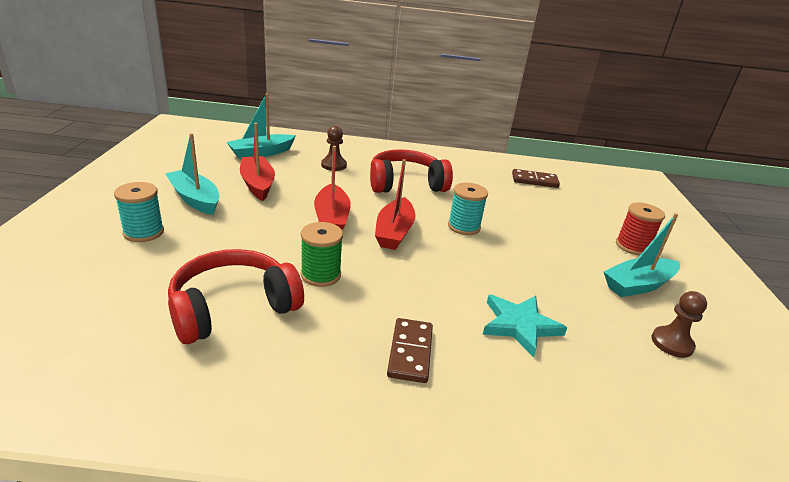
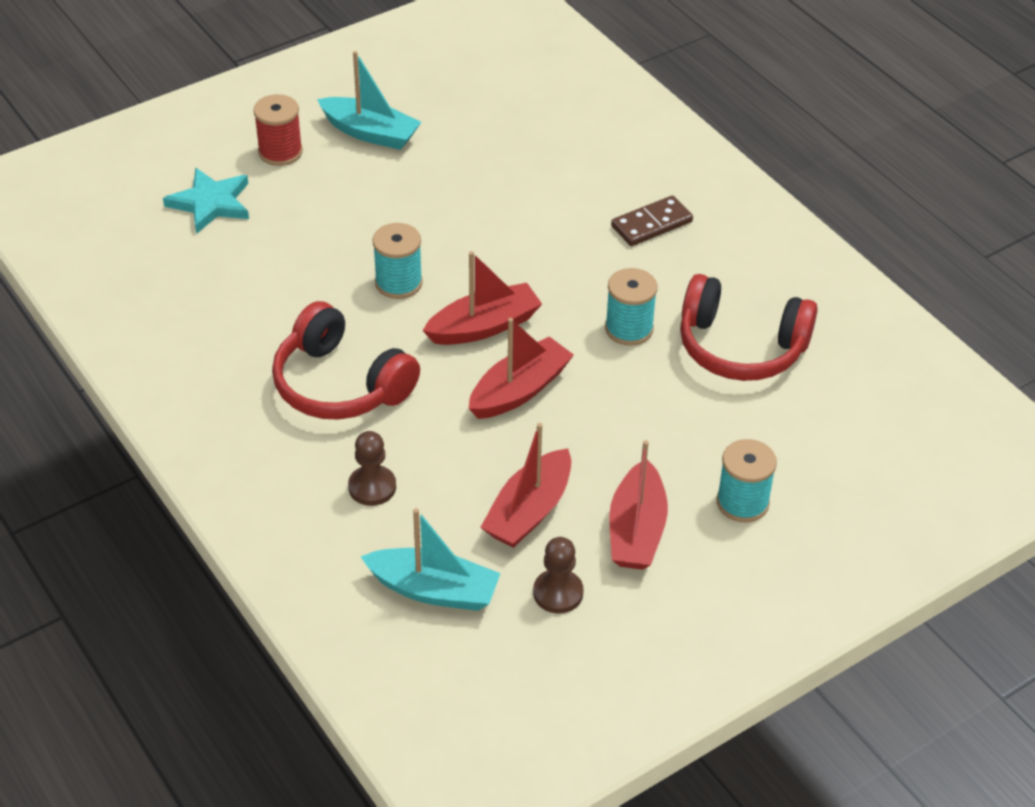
camera: 125 degrees left, 15 degrees up
turquoise boat [165,133,219,215] -> red boat [609,440,668,570]
green spool [301,222,343,287] -> turquoise spool [605,268,657,346]
turquoise star [483,295,567,358] -> turquoise star moved to [163,168,249,234]
brown domino [512,169,560,188] -> none
brown pawn [652,291,707,358] -> brown pawn moved to [533,537,584,613]

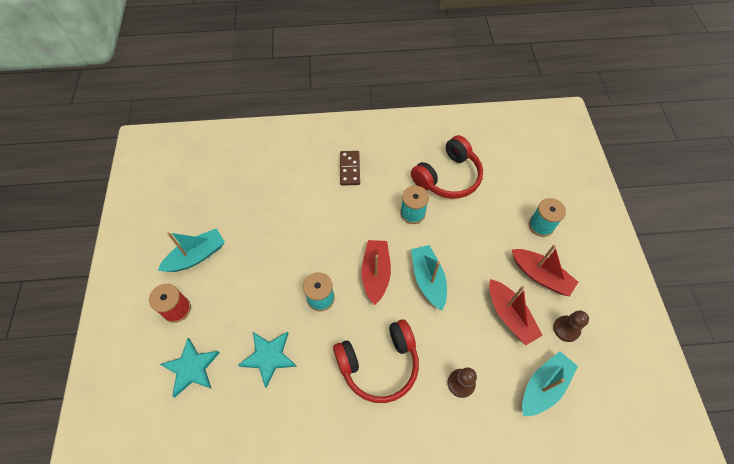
camera: 60 degrees left, 15 degrees up
red boat [469,318,574,419] -> turquoise boat [411,245,447,310]
none -> turquoise star [238,331,297,388]

